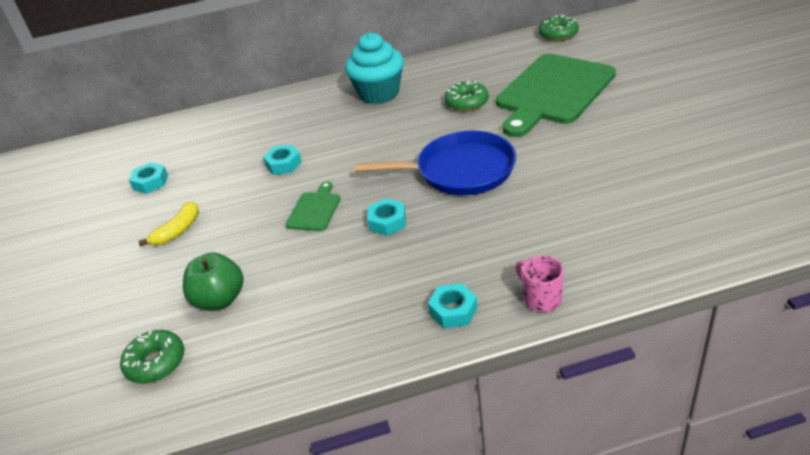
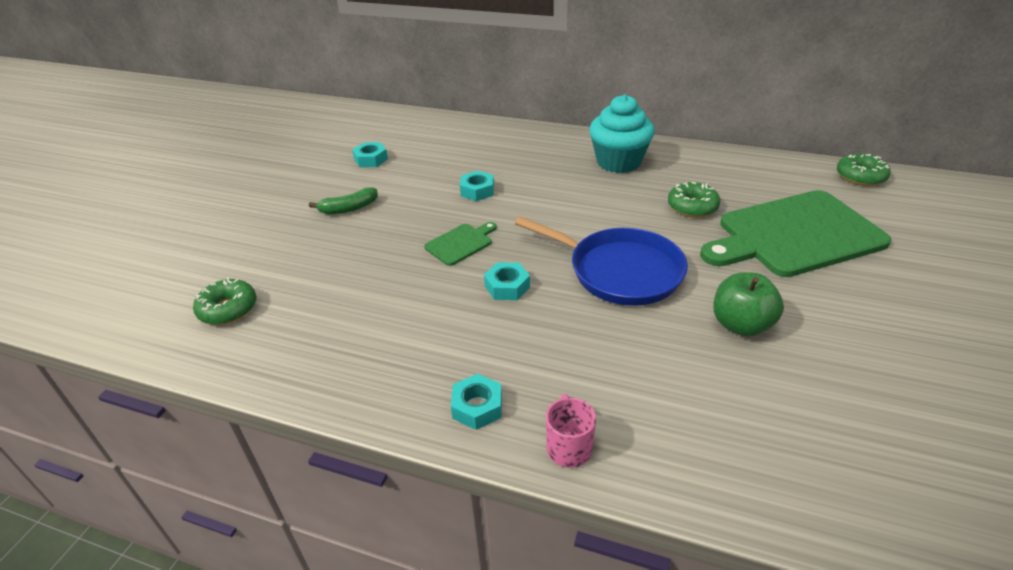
camera: 30 degrees right, 0 degrees up
yellow banana [138,201,199,246] -> green banana [309,187,378,215]
green apple [183,252,244,310] -> green apple moved to [713,272,784,337]

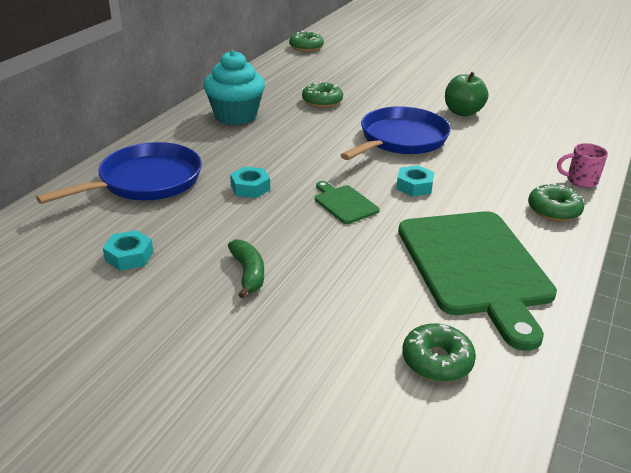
camera: 85 degrees left, 5 degrees down
turquoise nut [451,374,502,430] -> green donut [528,183,584,221]
green cutting board [700,190,891,277] -> green cutting board moved to [398,211,557,351]
none -> blue pan [36,142,202,204]

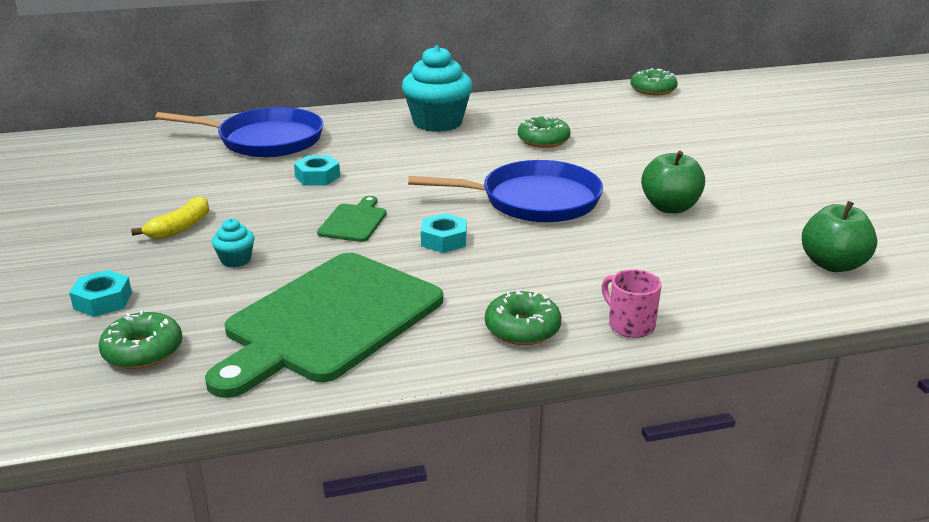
camera: 50 degrees right, 5 degrees down
turquoise nut [103,230,153,271] -> turquoise nut moved to [69,270,132,317]
green banana [228,239,264,298] -> yellow banana [131,196,209,239]
none -> turquoise cupcake [212,218,255,267]
none -> green apple [802,201,877,272]

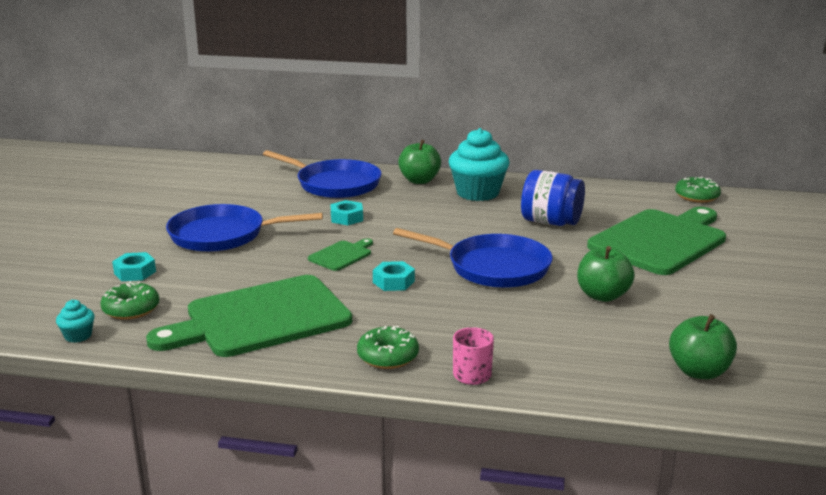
camera: 25 degrees right, 5 degrees down
yellow banana [131,196,209,239] -> blue pan [166,204,323,252]
turquoise cupcake [212,218,255,267] -> turquoise cupcake moved to [56,300,95,343]
green donut [518,115,571,148] -> blue jar [521,170,585,226]
none -> green apple [398,140,441,184]
none -> green cutting board [587,207,726,275]

